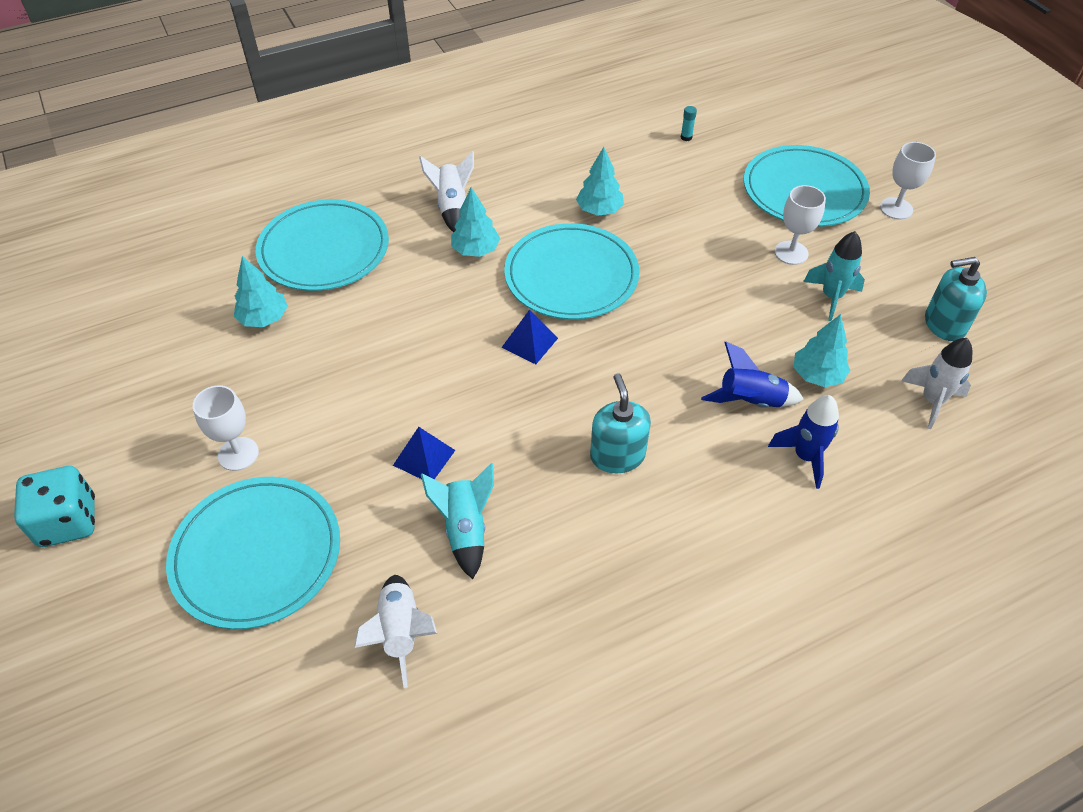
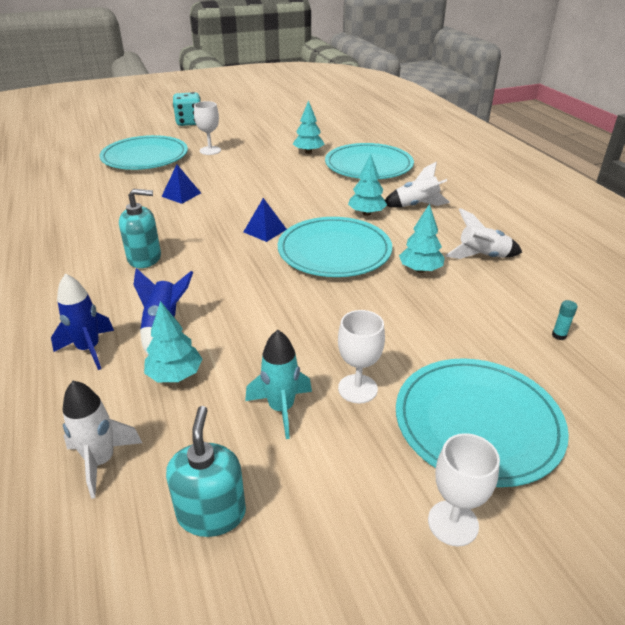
camera: 95 degrees right, 15 degrees down
white rocket [354,575,437,688] -> white rocket moved to [445,208,522,259]
turquoise rocket [421,463,494,580] -> none

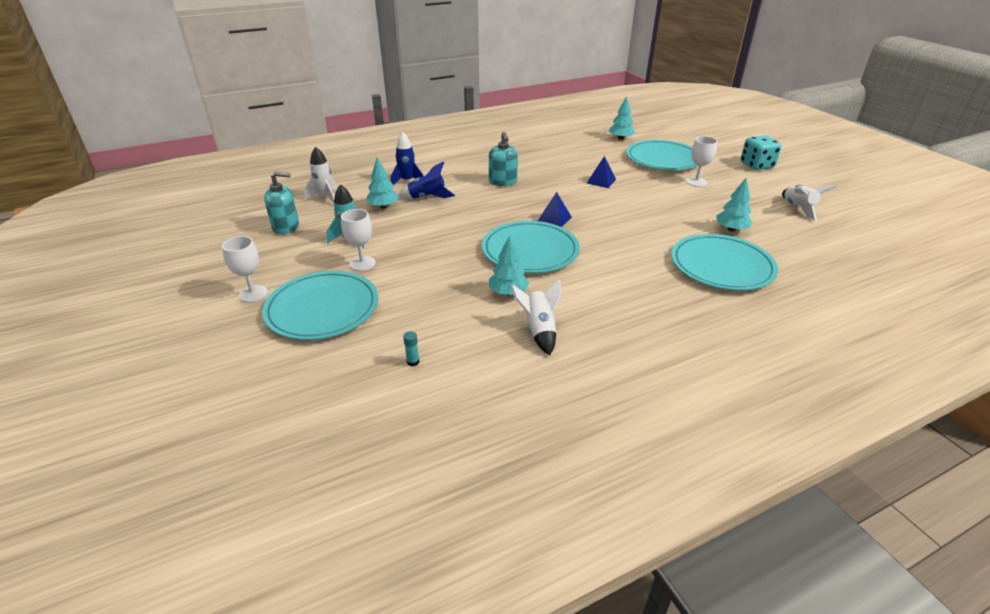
camera: 85 degrees right, 0 degrees up
turquoise tree [348,154,387,216] -> turquoise tree moved to [609,96,635,140]
white rocket [385,161,450,207] -> white rocket moved to [782,185,837,220]

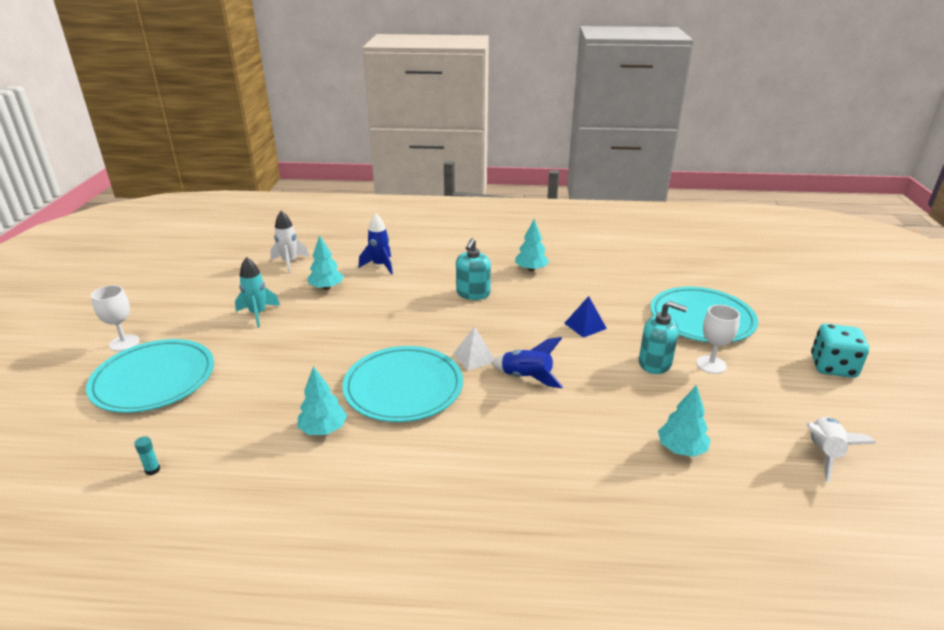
camera: 30 degrees right, 5 degrees down
turquoise soap dispenser [264,172,299,234] -> turquoise soap dispenser moved to [639,301,688,374]
white goblet [341,209,376,271] -> none
blue rocket [398,161,455,199] -> blue rocket moved to [491,337,563,388]
white rocket [511,279,562,355] -> none
blue pyramid [538,192,572,227] -> white pyramid [453,326,495,371]
turquoise tree [609,96,635,140] -> turquoise tree moved to [515,219,549,271]
turquoise plate [671,234,778,291] -> none

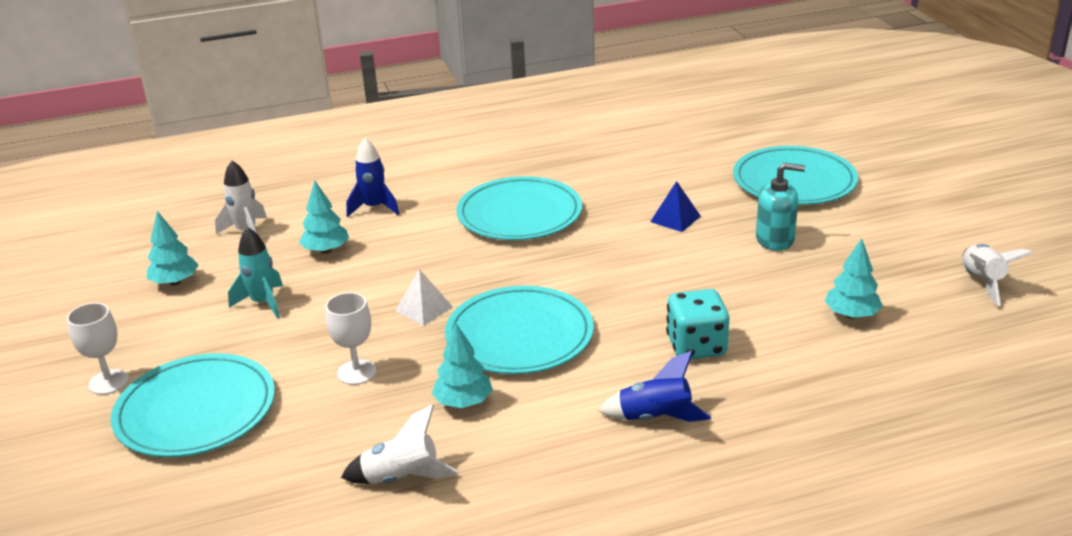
camera: 20 degrees left, 0 degrees up
turquoise glue stick [134,436,160,475] -> none
white pyramid [453,326,495,371] -> white pyramid moved to [395,269,453,326]
turquoise soap dispenser [456,238,491,300] -> turquoise plate [456,176,582,240]
blue rocket [491,337,563,388] -> blue rocket moved to [599,351,711,422]
turquoise tree [515,219,549,271] -> turquoise tree moved to [147,211,199,285]
white goblet [696,305,740,374] -> white goblet moved to [325,292,376,385]
turquoise dice [811,324,869,378] -> turquoise dice moved to [666,289,729,359]
none -> white rocket [341,404,459,484]

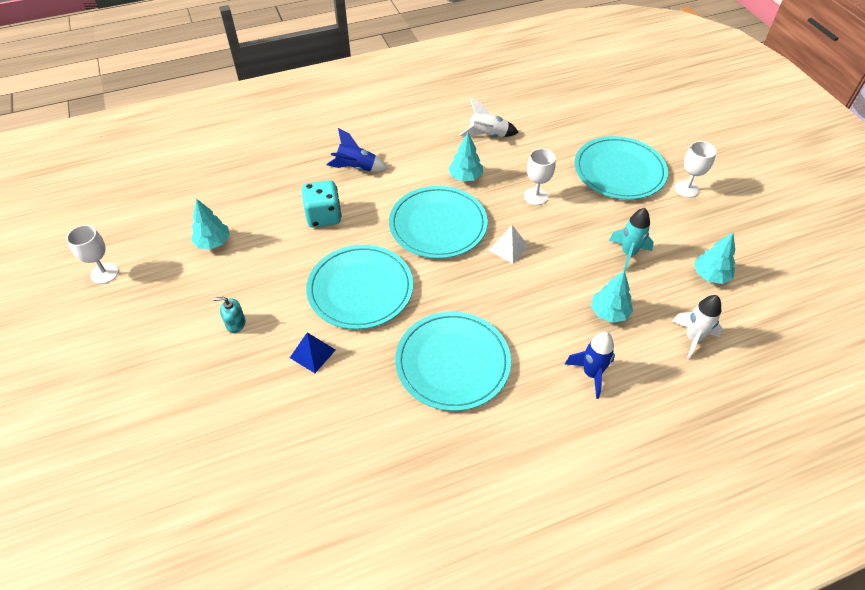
camera: 175 degrees right, 20 degrees up
turquoise plate [733,146,858,205] -> turquoise plate moved to [306,245,413,329]
turquoise soap dispenser [756,163,805,251] -> turquoise soap dispenser [213,297,246,333], size x0.62
white rocket [962,244,1034,306] -> white goblet [67,225,119,284]

